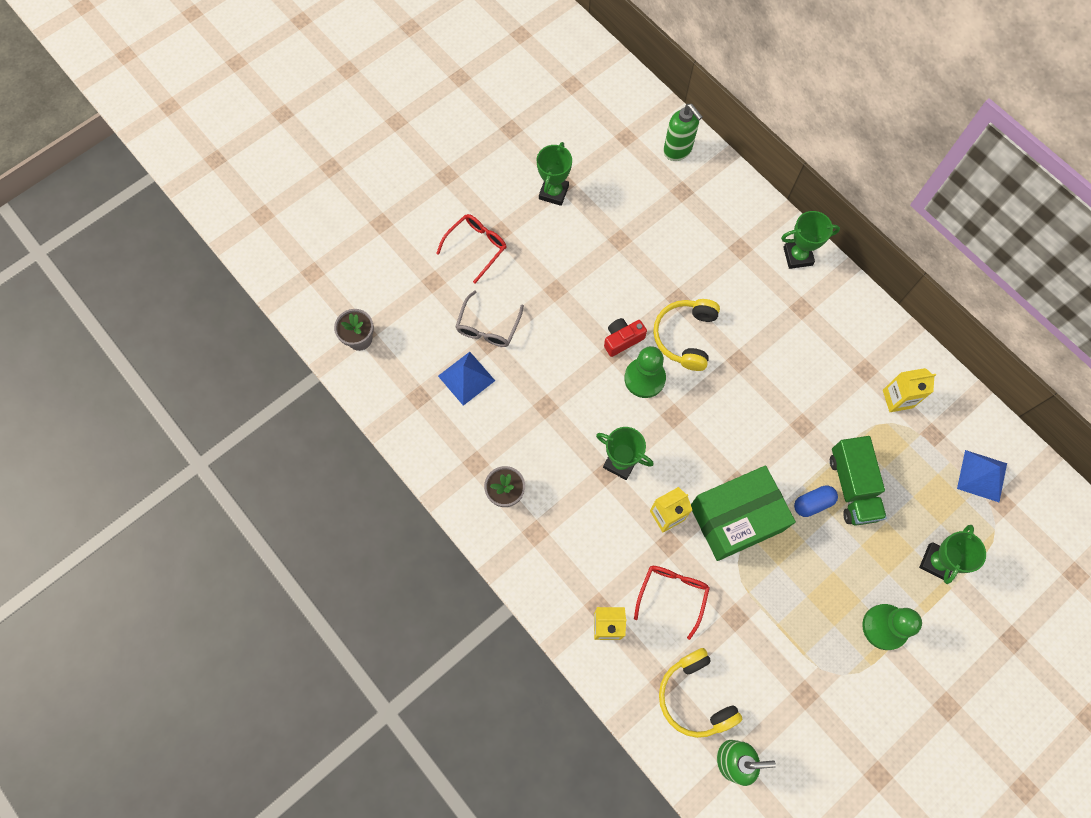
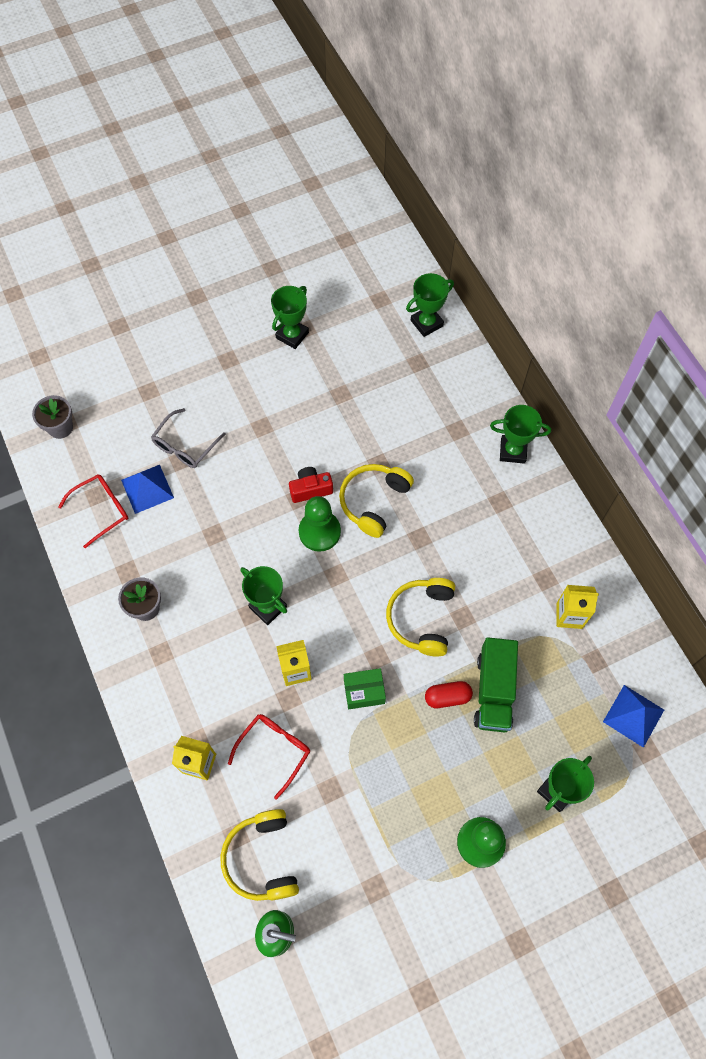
camera: 15 degrees right, 5 degrees down
red glasses [436,214,507,284] -> red glasses moved to [58,474,128,548]
green soap dispenser [663,104,702,161] -> green trophy [406,273,454,337]
green box [691,466,796,561] -> green box [344,668,386,709], size x0.48
blue capsule [794,485,838,517] -> red capsule [425,681,473,708]
none -> yellow headphones [386,578,455,657]

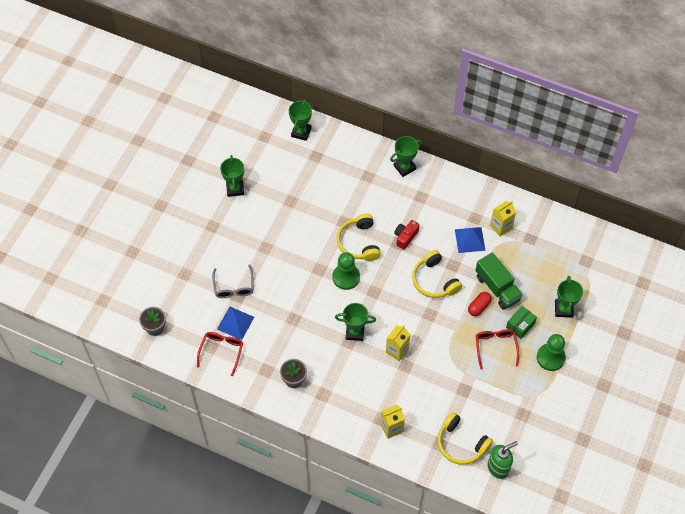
camera: 40 degrees left, 5 degrees down
red glasses [228,714,310,799] -> red glasses moved to [476,329,519,370]
red camera [289,467,333,503] -> red camera moved to [394,220,419,250]
green box [344,668,386,709] -> green box moved to [506,306,537,339]
blue pyramid [603,685,664,748] -> blue pyramid moved to [455,227,486,253]

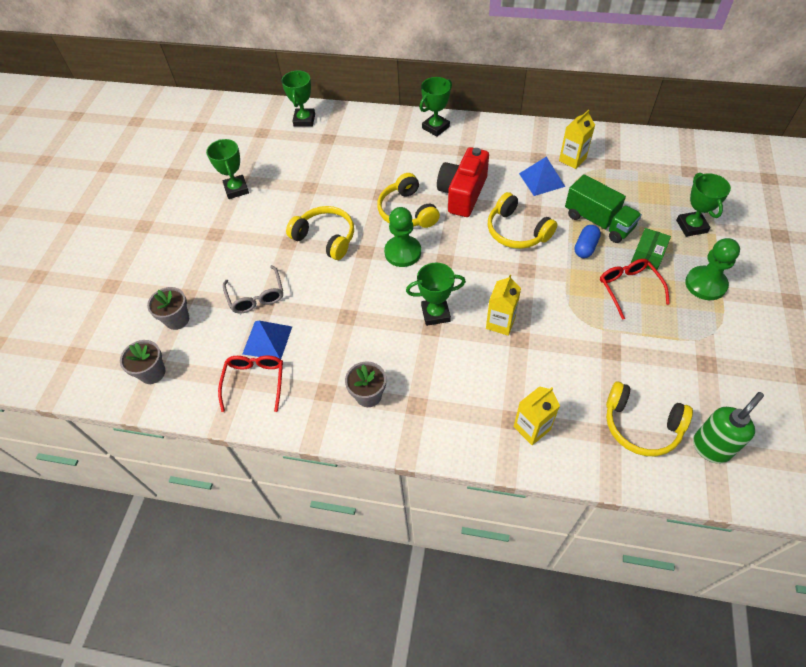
camera: 10 degrees left, 5 degrees down
red camera [394,220,419,250] -> red camera [437,147,489,217], size x1.78
red capsule [468,292,492,316] -> blue capsule [574,225,601,258]
none -> grey flower pot [147,287,189,330]
none -> yellow headphones [286,206,354,260]

